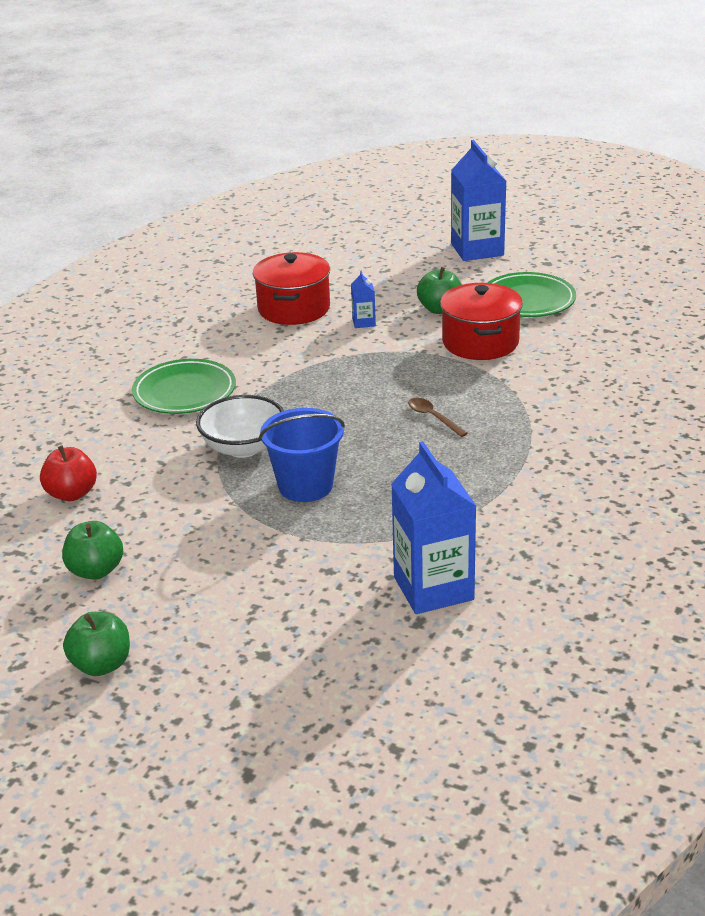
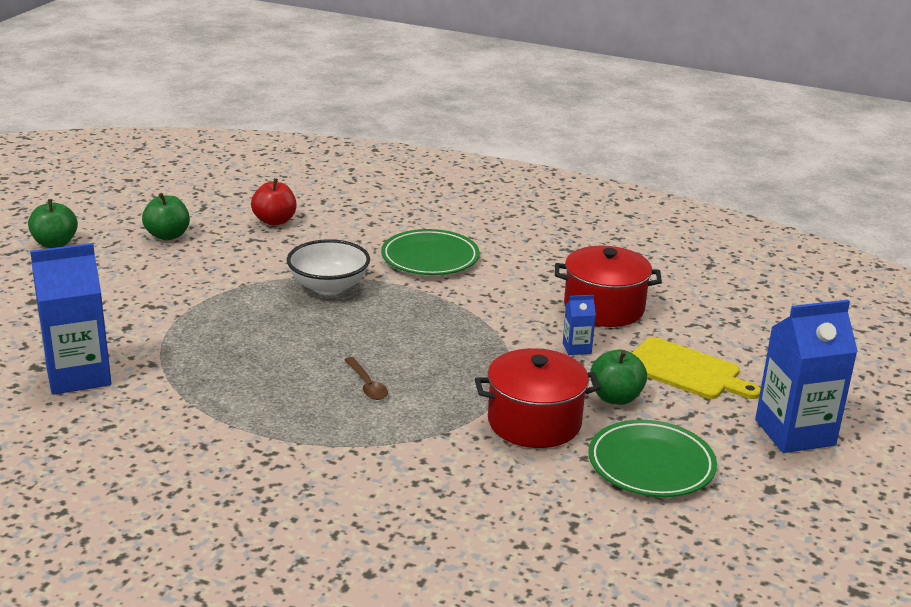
camera: 85 degrees right, 5 degrees down
blue bucket [259,408,345,502] -> none
brown spoon [408,398,468,437] -> brown spoon turned 105 degrees clockwise [345,357,388,400]
none -> yellow cutting board [632,337,761,399]

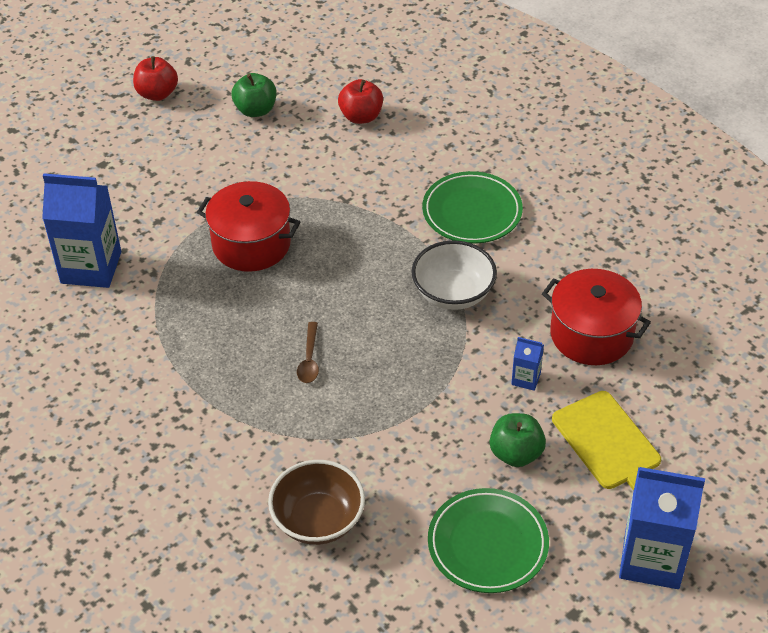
camera: 30 degrees right, 20 degrees up
green apple [28,199,78,248] -> red apple [133,56,178,101]
white bowl [287,239,370,295] -> white bowl moved to [412,240,497,310]
red pot [475,348,601,448] -> red pot moved to [197,181,300,272]
none -> brown bowl [268,460,365,545]

